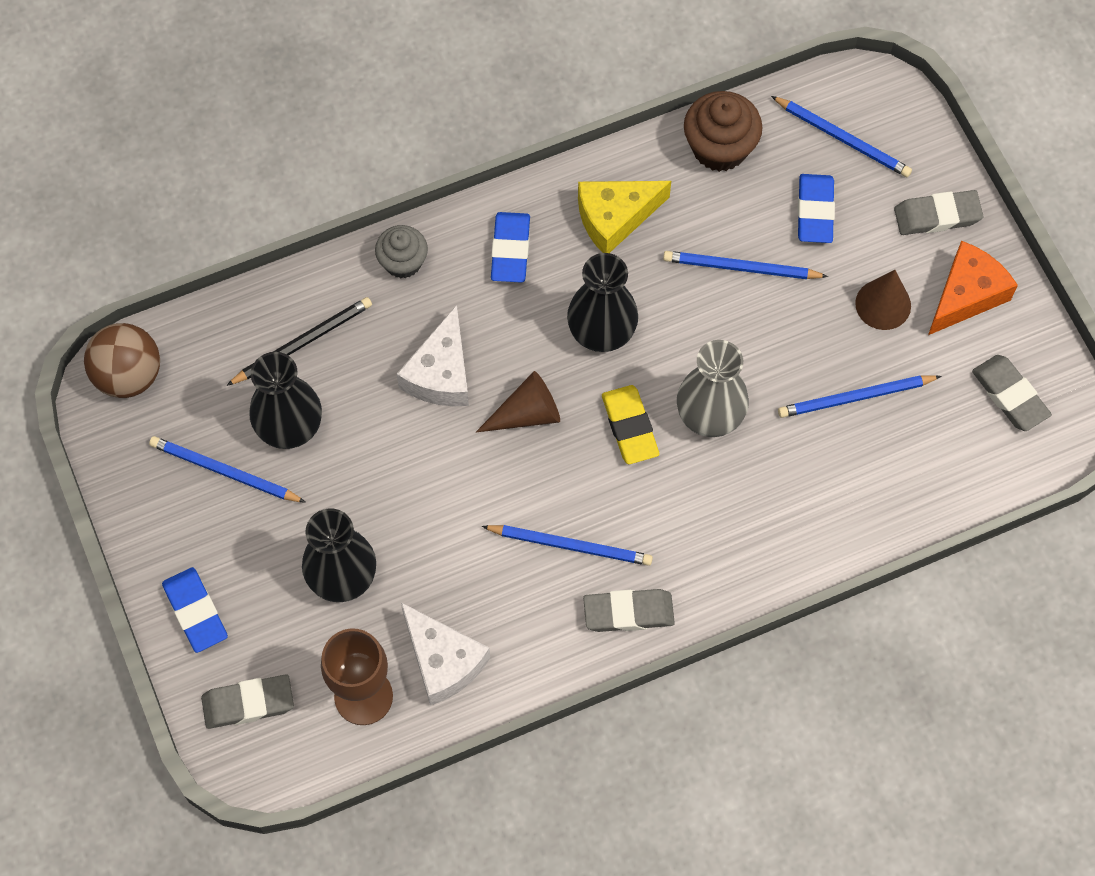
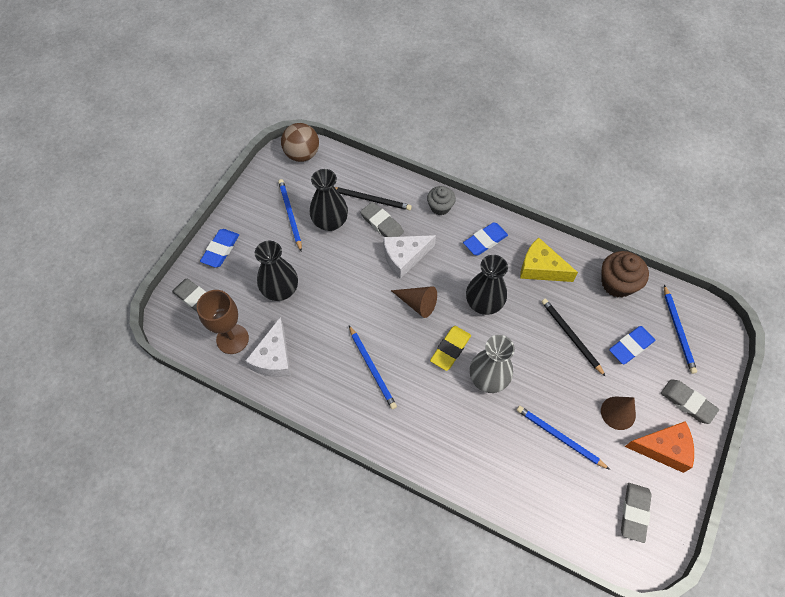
camera: 50 degrees right, 5 degrees down
grey eraser [583,589,675,632] -> grey eraser moved to [360,202,404,237]
blue pencil [663,251,828,279] -> black pencil [541,299,606,377]

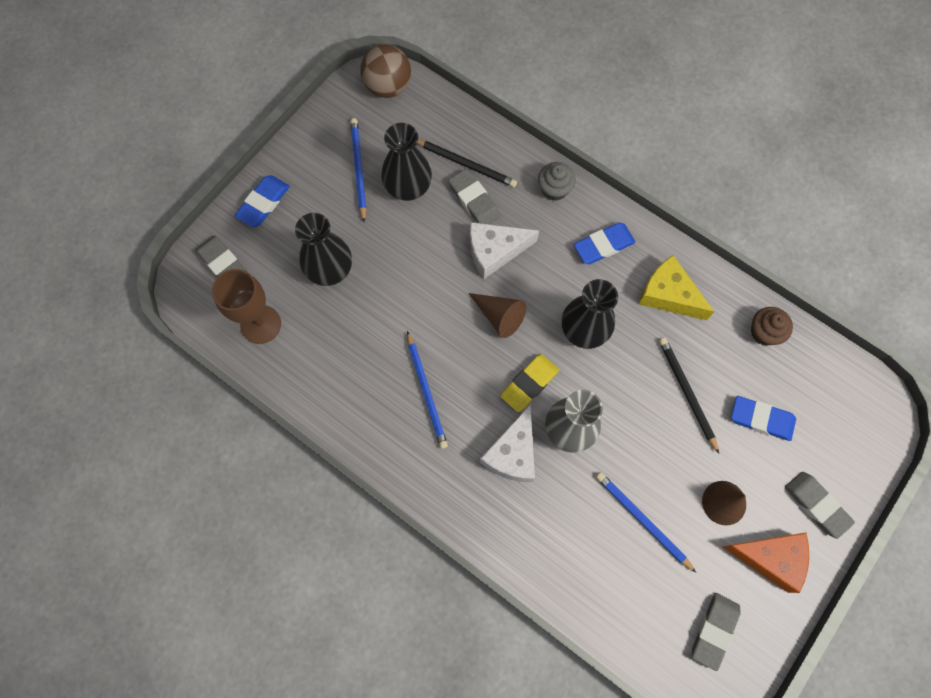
camera: 10 degrees right, 10 degrees up
white cheese [245,317,291,377] -> white cheese moved to [480,405,535,482]
brown cupcake [602,251,649,298] -> brown cupcake [751,307,793,346], size x0.66
blue eraser [609,326,655,364] -> blue eraser turned 45 degrees clockwise [731,396,796,441]
blue pencil [664,285,697,374] -> none

